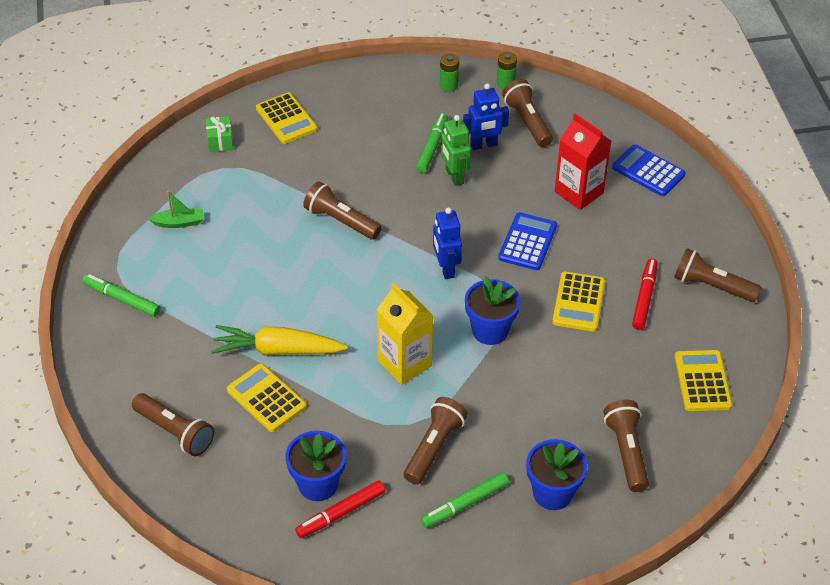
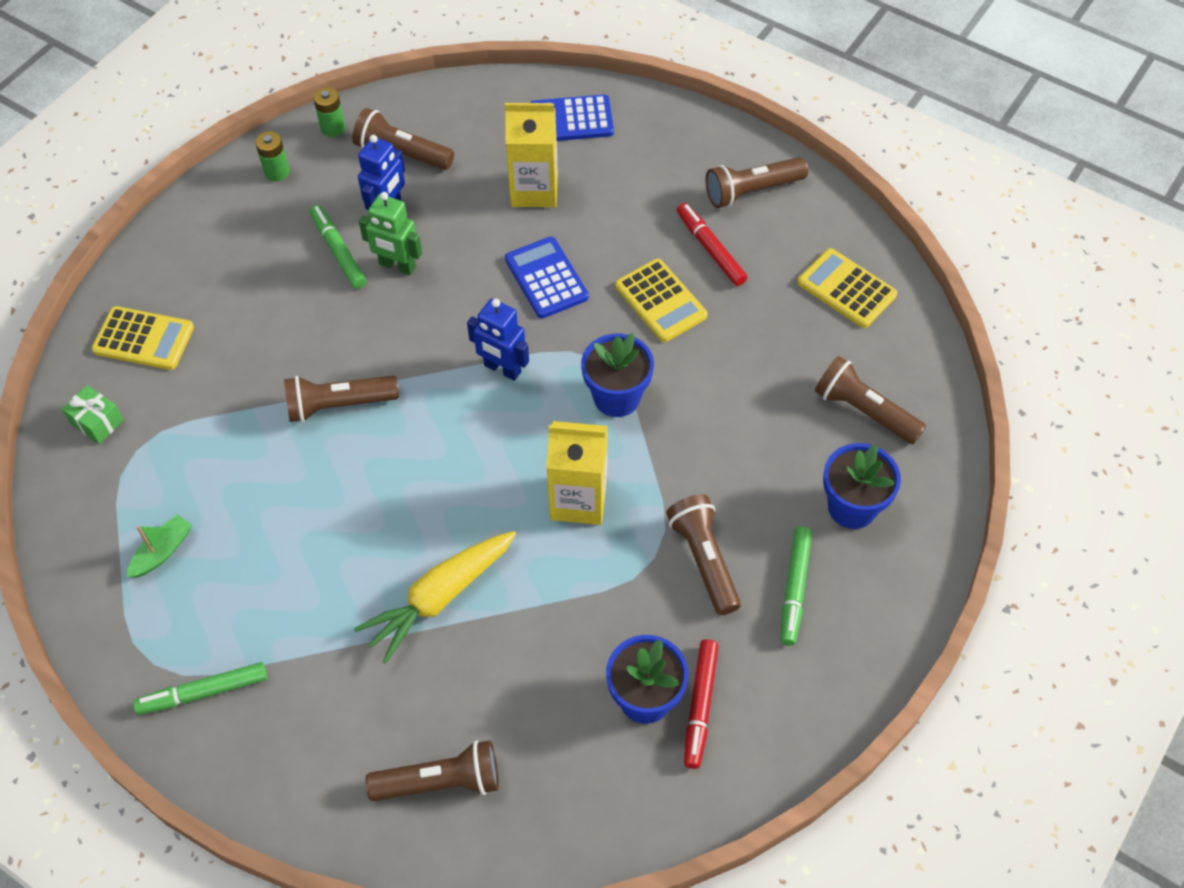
camera: 45 degrees left, 10 degrees up
yellow calculator [227,364,306,432] -> none
red carton [555,114,611,210] -> yellow carton [505,103,558,207]

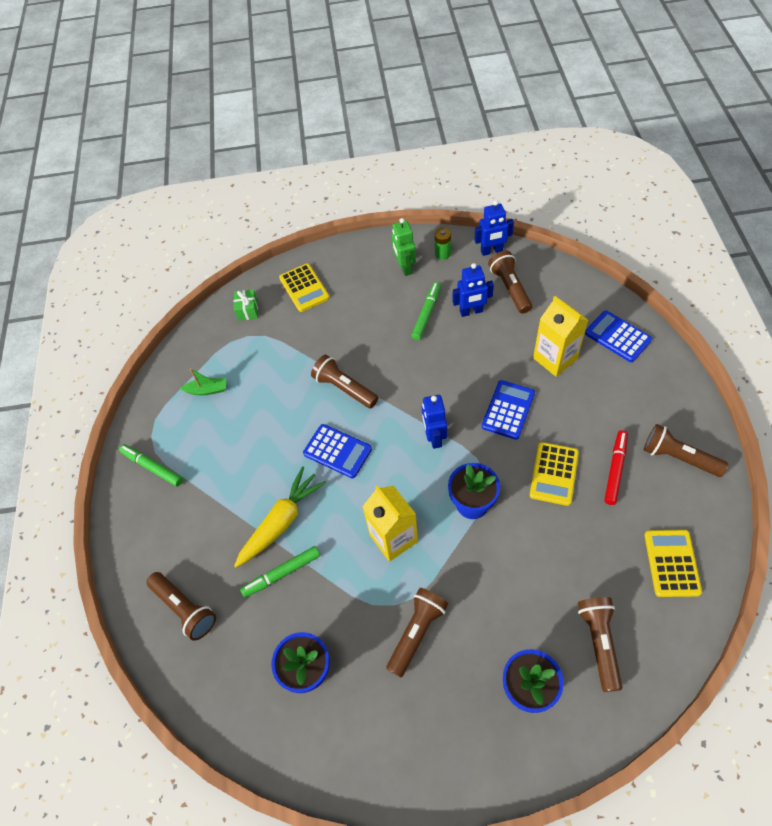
camera: 55 degrees right, 0 degrees up
green battery [313,87,345,137] -> blue robot [474,200,514,256]
yellow carrot [354,531,516,664] -> yellow carrot turned 120 degrees clockwise [234,466,326,568]
green robot [359,192,422,275] -> green robot moved to [392,218,416,276]
red marker [684,639,718,769] -> none
green marker [780,526,812,645] -> green marker moved to [240,546,320,598]
none -> blue calculator [303,424,372,478]

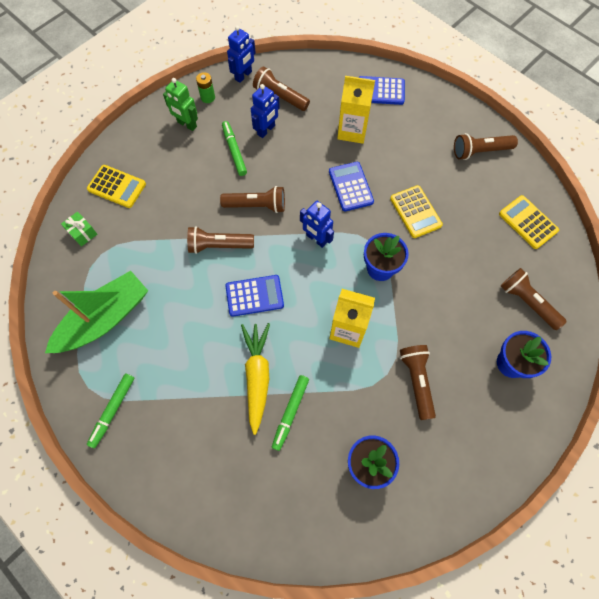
camera: 45 degrees left, 10 degrees up
green marker [119,444,183,487] -> green marker turned 60 degrees counterclockwise [87,373,134,448]
brown flashlight [146,572,216,641] -> brown flashlight moved to [220,186,285,213]
green boat [180,368,226,395] -> green boat [45,271,148,353], size x2.38
red marker [604,430,628,505] -> none

